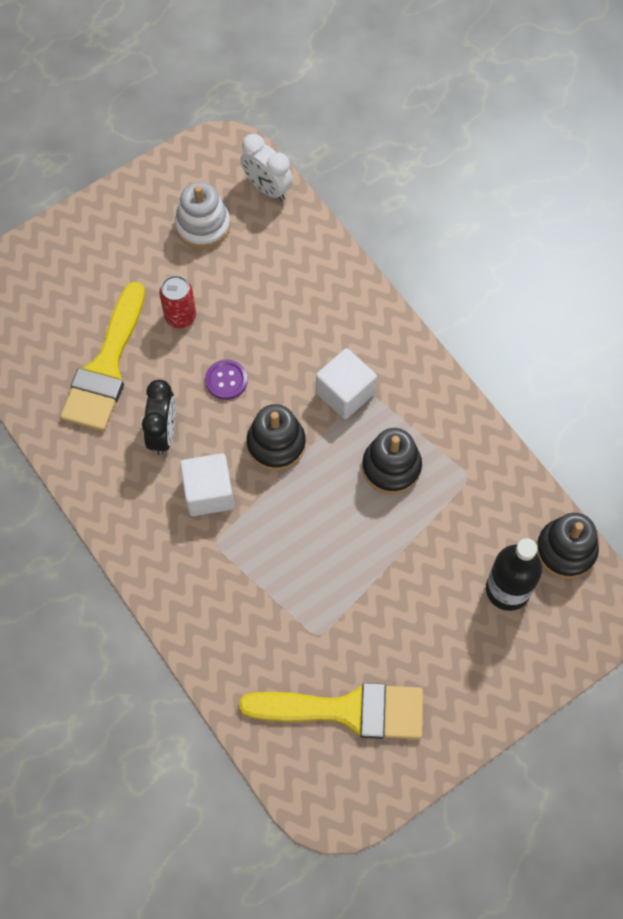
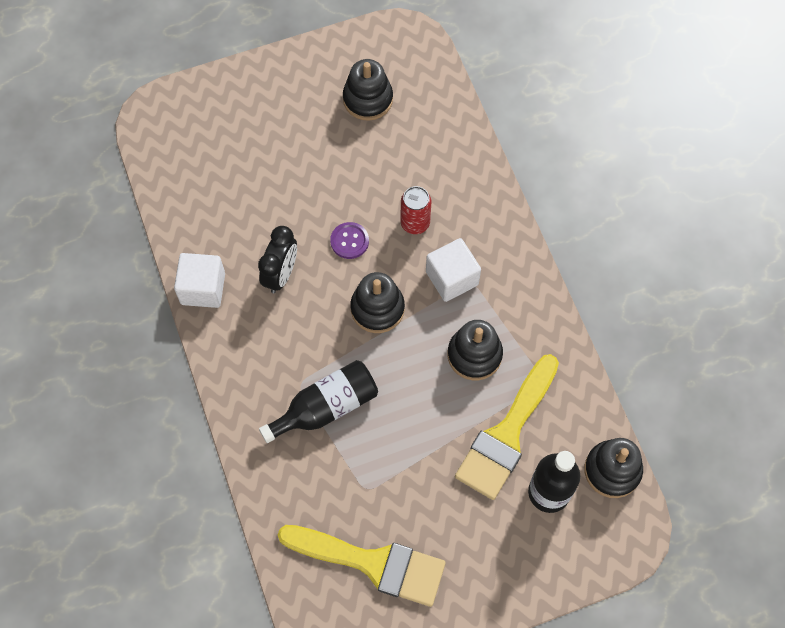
camera: 15 degrees right, 0 degrees up
yellow brush [60,282,145,431] -> yellow brush moved to [455,354,559,500]
red can [159,275,196,328] -> red can moved to [401,186,431,234]
white stacking toy [175,182,230,249] -> black stacking toy [343,59,393,121]
white cube [180,453,234,516] -> white cube moved to [174,253,225,308]
white clock [240,134,293,201] -> none
none -> black bottle [259,360,378,443]

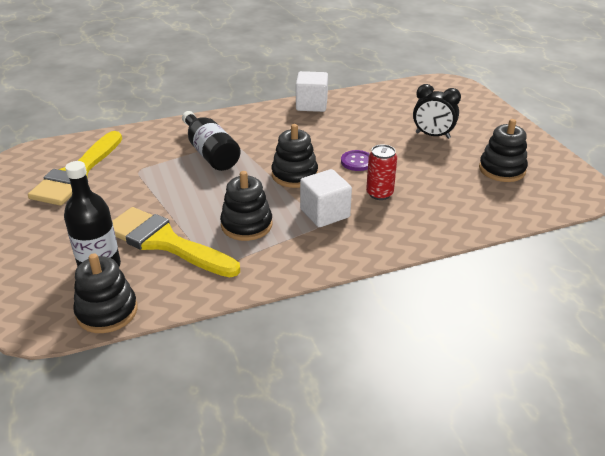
camera: 90 degrees right, 30 degrees down
black clock [258,226,297,293] -> black clock moved to [413,84,461,139]

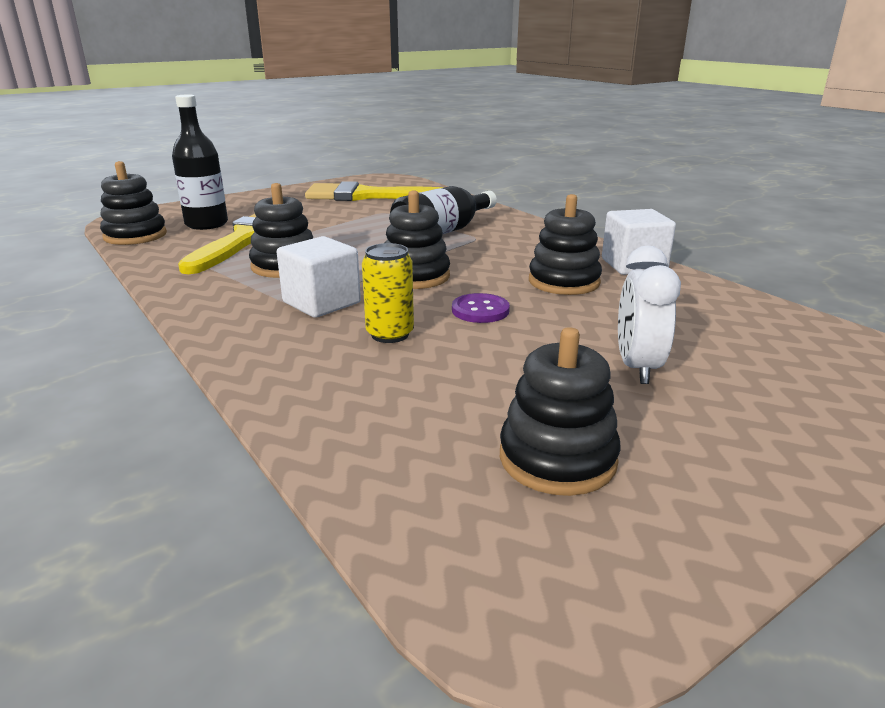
camera: 75 degrees right, 10 degrees down
red can [366,144,397,200] -> yellow can [362,243,414,343]
black clock [413,84,461,139] -> white clock [618,246,681,384]
none -> black stacking toy [529,194,602,295]

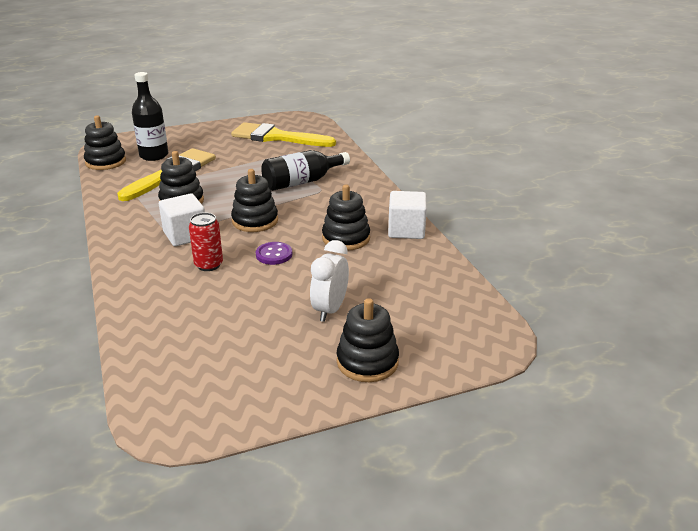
camera: 15 degrees right, 5 degrees up
yellow can [362,243,414,343] -> red can [189,212,223,271]
black stacking toy [500,327,620,496] -> black stacking toy moved to [337,298,399,382]

